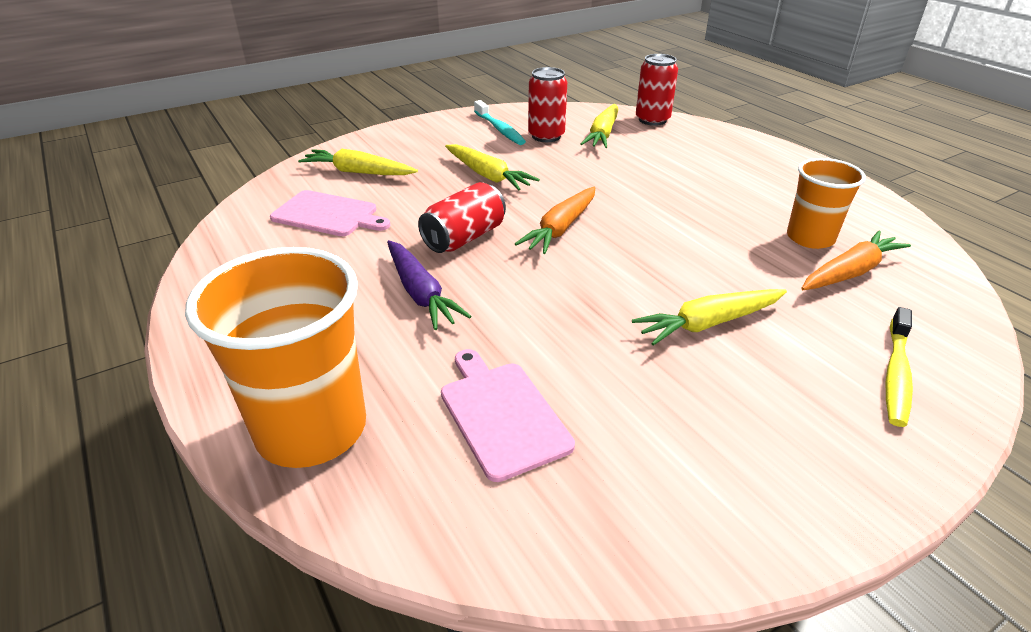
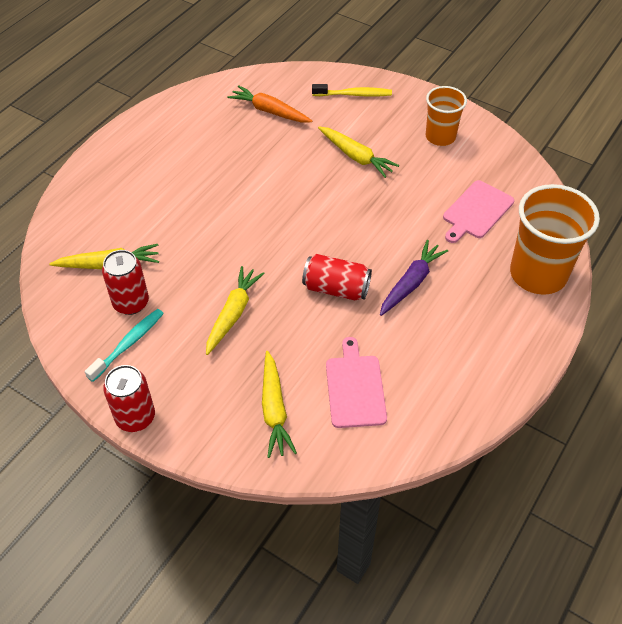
camera: 115 degrees left, 15 degrees up
orange carrot [515,187,595,254] -> none
red can [636,54,678,126] -> red can moved to [103,365,155,432]
orange cup [787,158,866,249] -> orange cup moved to [426,86,467,146]

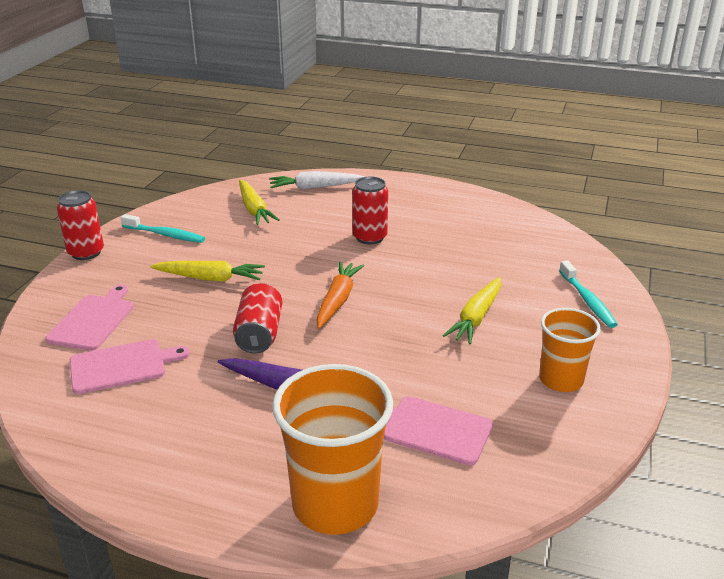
camera: 75 degrees right, 20 degrees down
red can [102,250,149,315] -> red can moved to [352,176,388,245]
orange carrot [227,85,312,122] -> orange carrot moved to [316,261,365,329]
yellow carrot [262,351,297,458] -> pink cutting board [45,285,134,351]
yellow toothbrush [312,84,392,97] -> turquoise toothbrush [559,260,618,328]
none -> white carrot [269,171,364,190]

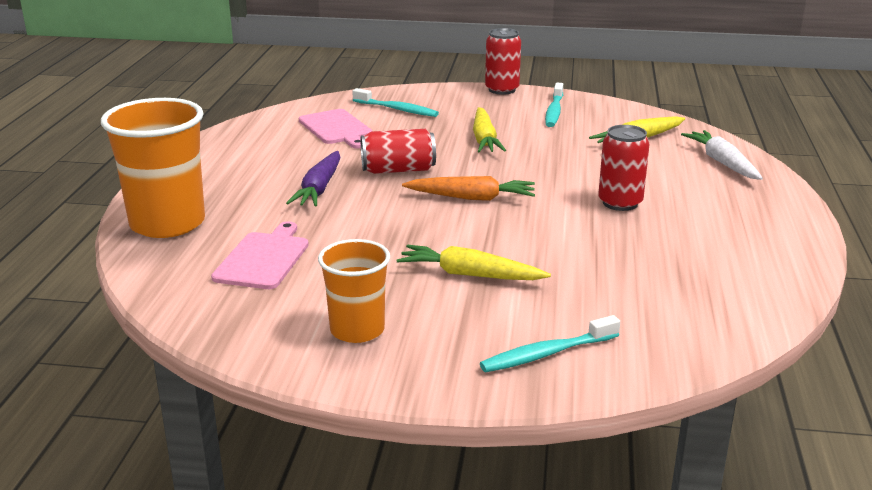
camera: 80 degrees right, 5 degrees down
pink cutting board [45,285,134,351] -> turquoise toothbrush [352,88,439,117]

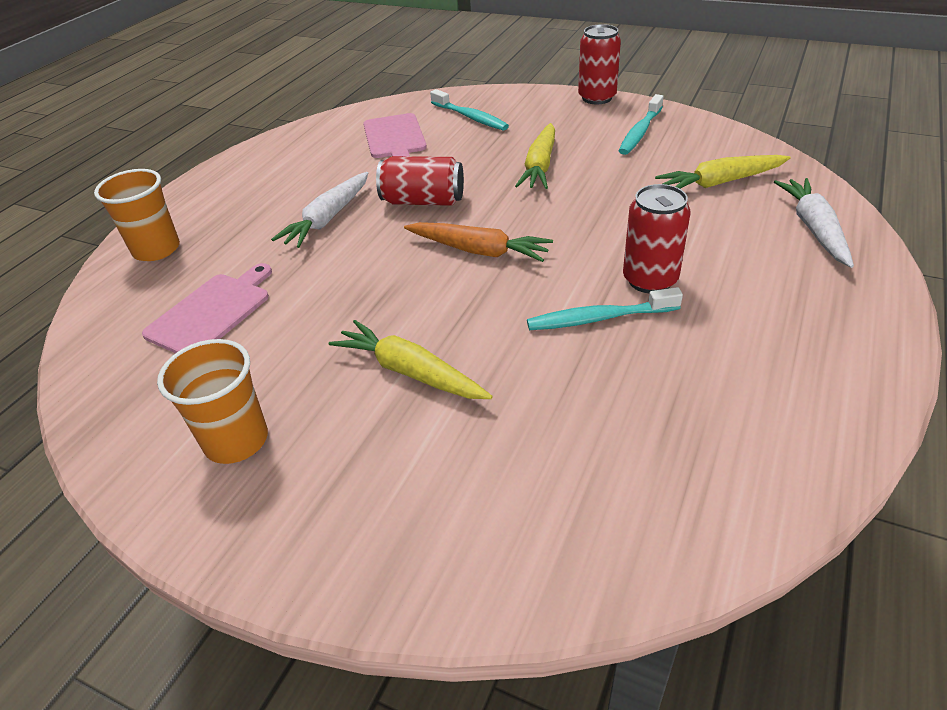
camera: 20 degrees right, 15 degrees up
orange cup [101,98,205,238] -> orange cup [94,169,180,261], size x0.61
purple carrot [286,151,341,207] -> white carrot [271,172,368,248]
turquoise toothbrush [480,315,620,372] -> turquoise toothbrush moved to [527,287,683,330]

